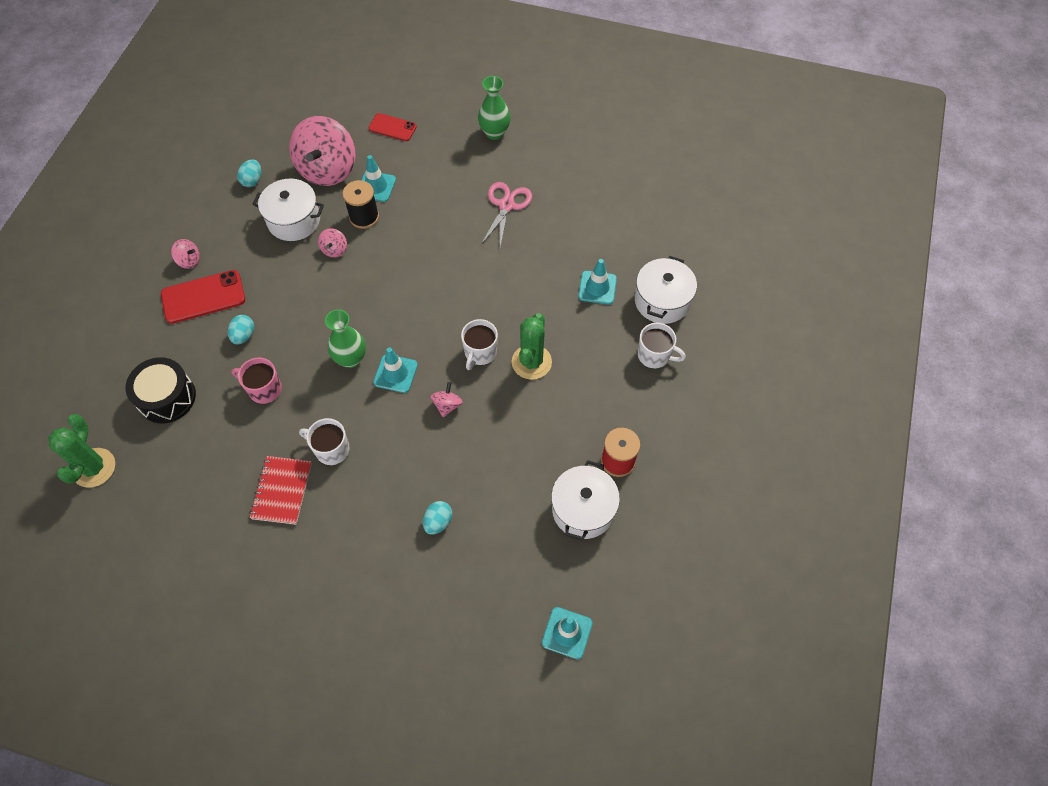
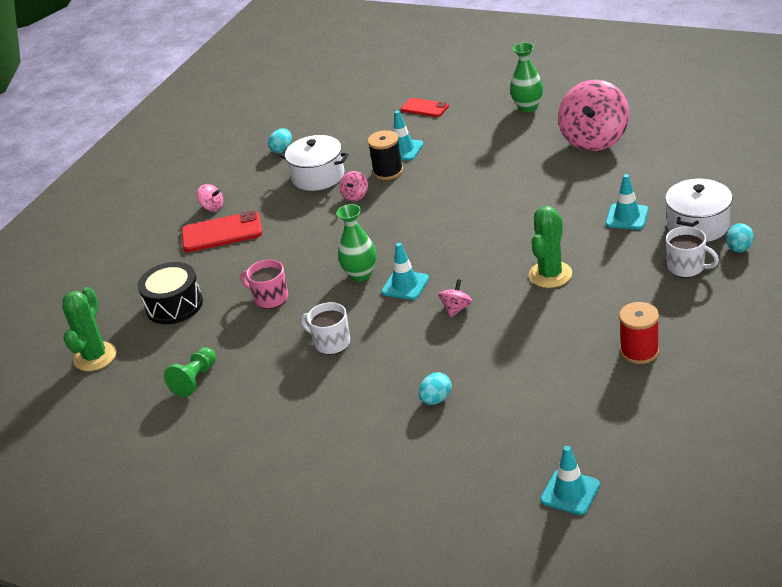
camera: 15 degrees right, 25 degrees down
turquoise egg [228,315,254,344] -> turquoise egg moved to [726,223,754,252]
red notebook [250,456,312,525] -> none
pink spinning top [289,116,356,186] -> pink spinning top moved to [558,80,629,151]
white mug [461,319,498,370] -> none
pink scissors [480,182,532,248] -> none
white pot [551,460,620,541] -> none
none -> green pawn [164,347,216,397]

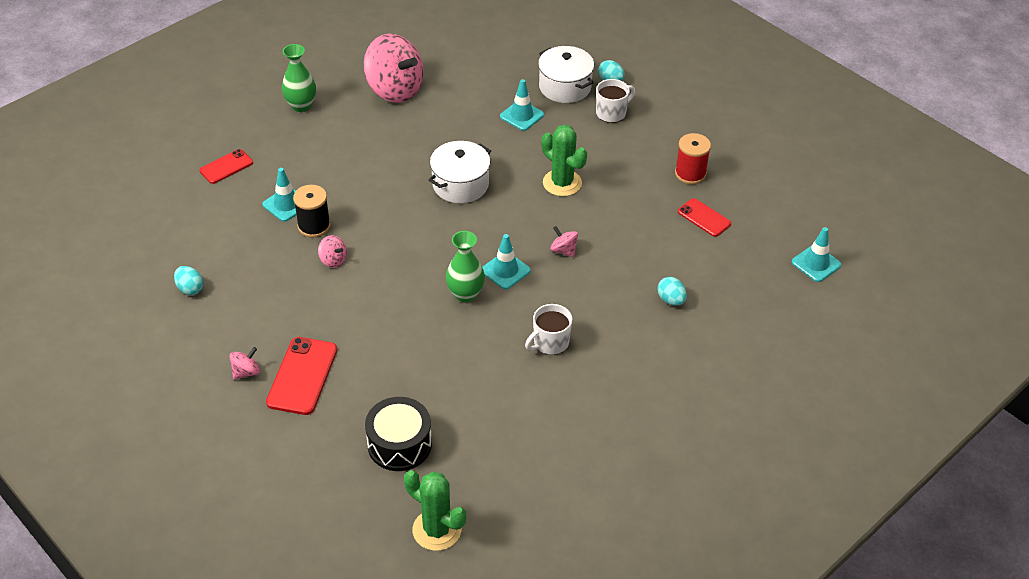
camera: 75 degrees left, 10 degrees up
green pawn [164,347,216,397] -> none
pink mug [241,259,288,309] -> none
white pot [280,135,349,191] -> white pot moved to [429,141,491,203]
none -> red phone [678,198,731,237]

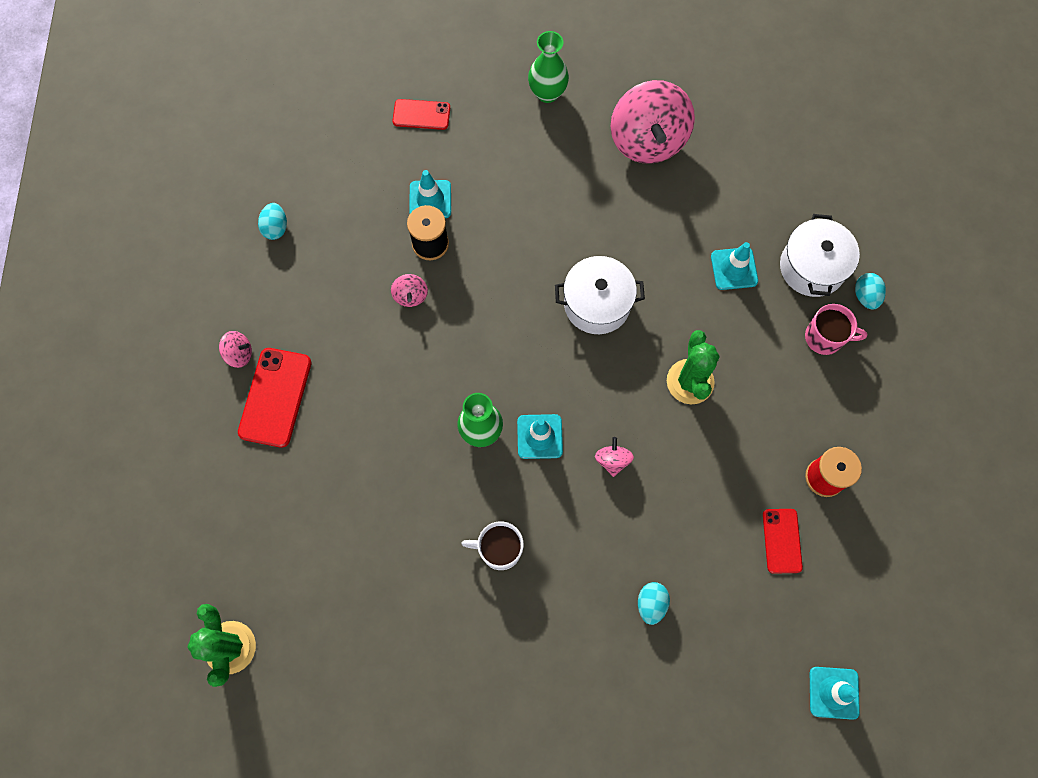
camera: 45 degrees right, 25 degrees up
red phone [266,337,337,415] -> red phone turned 45 degrees counterclockwise [238,348,311,448]
black drum [365,397,432,471] -> none
white mug [596,79,635,123] -> pink mug [805,304,867,355]

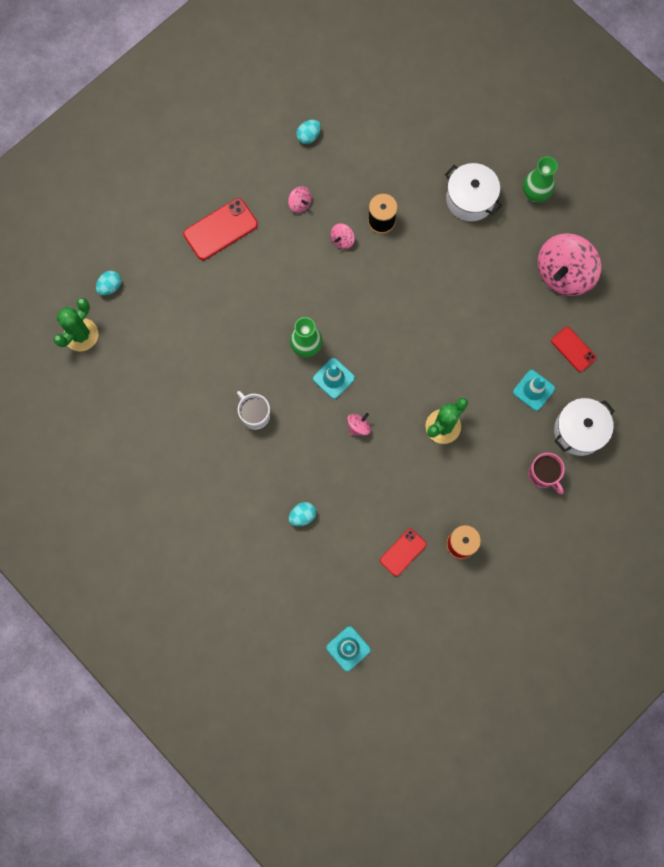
camera: 45 degrees right, 5 degrees up
pink spinning top [219,331,252,368] -> pink spinning top moved to [288,186,312,213]
red phone [392,99,450,130] -> red phone moved to [551,327,596,372]
turquoise traffic cone [410,170,451,218] -> none
white pot [555,256,645,334] -> white pot moved to [445,163,502,221]
turquoise egg [855,273,886,310] -> turquoise egg moved to [96,271,121,295]

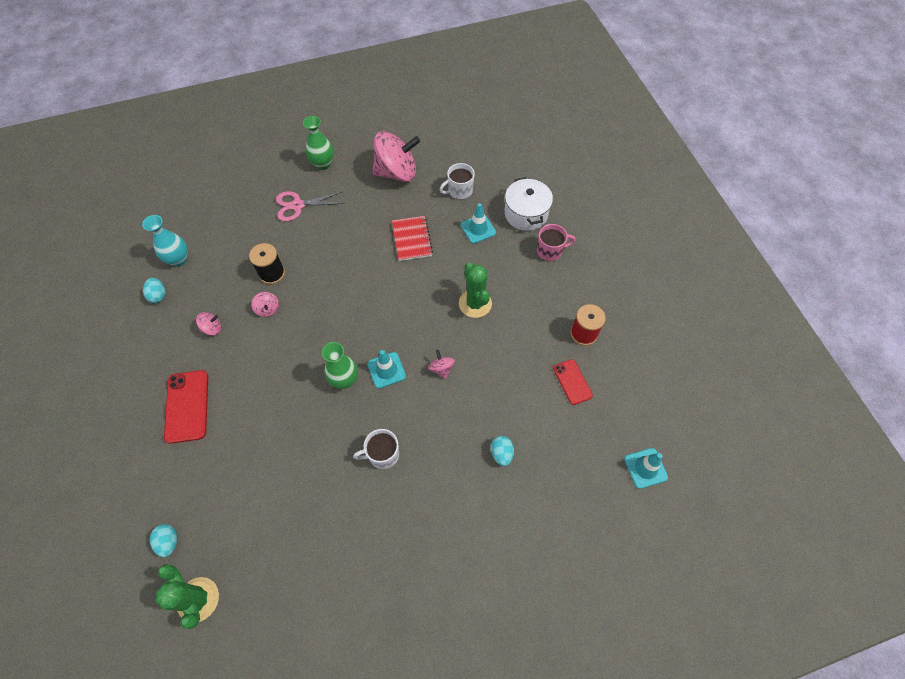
camera: 65 degrees left, 15 degrees down
white pot [445,163,502,221] -> pink scissors [276,191,344,222]
pink spinning top [538,233,601,296] -> pink spinning top turned 75 degrees counterclockwise [372,131,420,182]
red phone [551,327,596,372] -> white mug [440,163,475,200]
none -> turquoise vase [142,215,188,267]
none -> red notebook [392,216,433,261]

